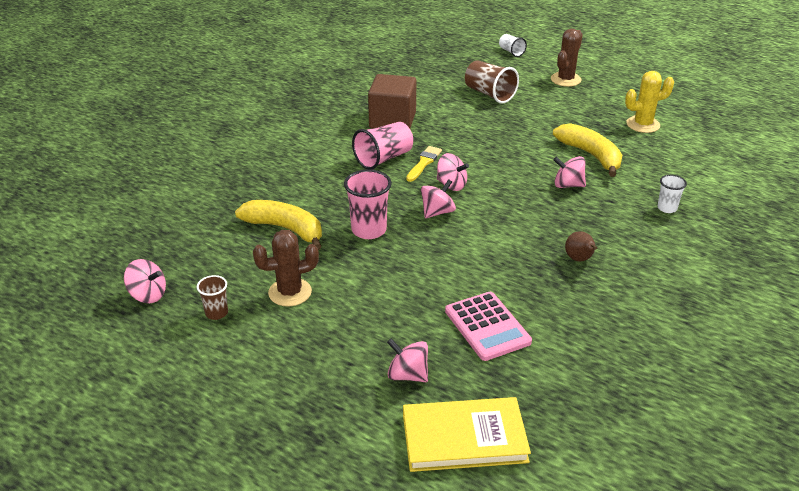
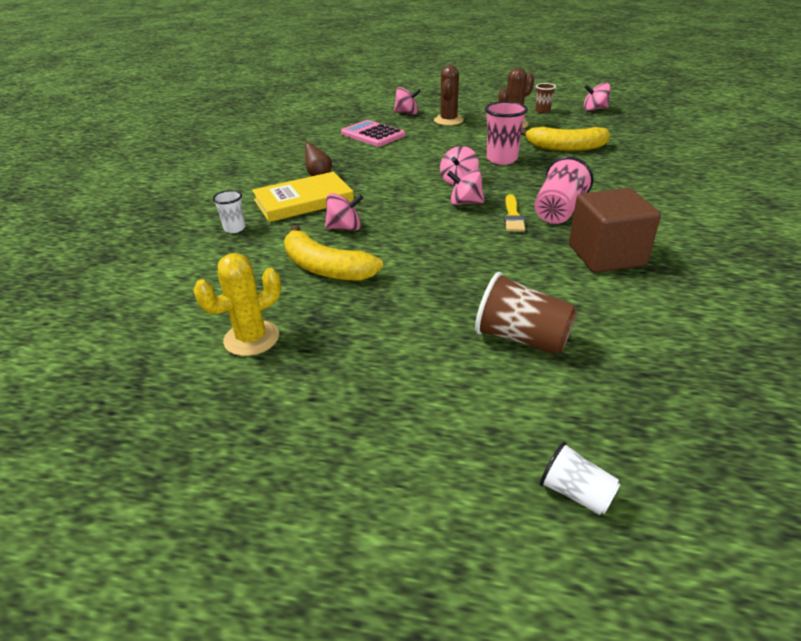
camera: 160 degrees right, 0 degrees up
yellow book [403,397,531,472] -> yellow book moved to [252,172,354,222]
brown cactus [551,29,583,87] -> brown cactus moved to [434,65,464,126]

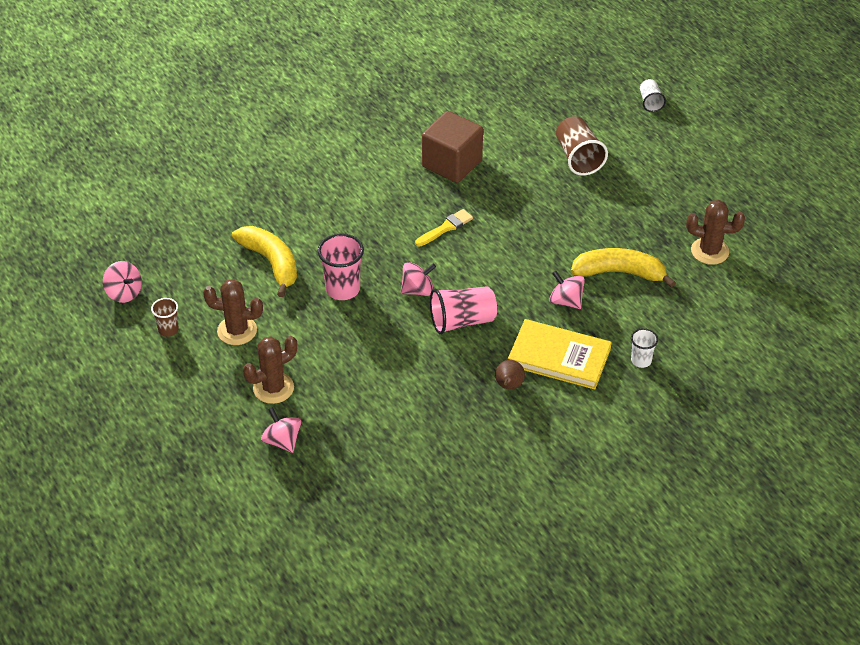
camera: 135 degrees left, 10 degrees up
yellow cactus [193,253,281,356] -> brown cactus [686,200,745,265]
yellow banana [284,225,383,281] -> yellow banana turned 75 degrees counterclockwise [571,248,676,288]
pink calculator [341,120,405,147] -> none
pink spinning top [447,169,484,205] -> none
pink cup [534,156,594,224] -> pink cup moved to [430,286,497,335]

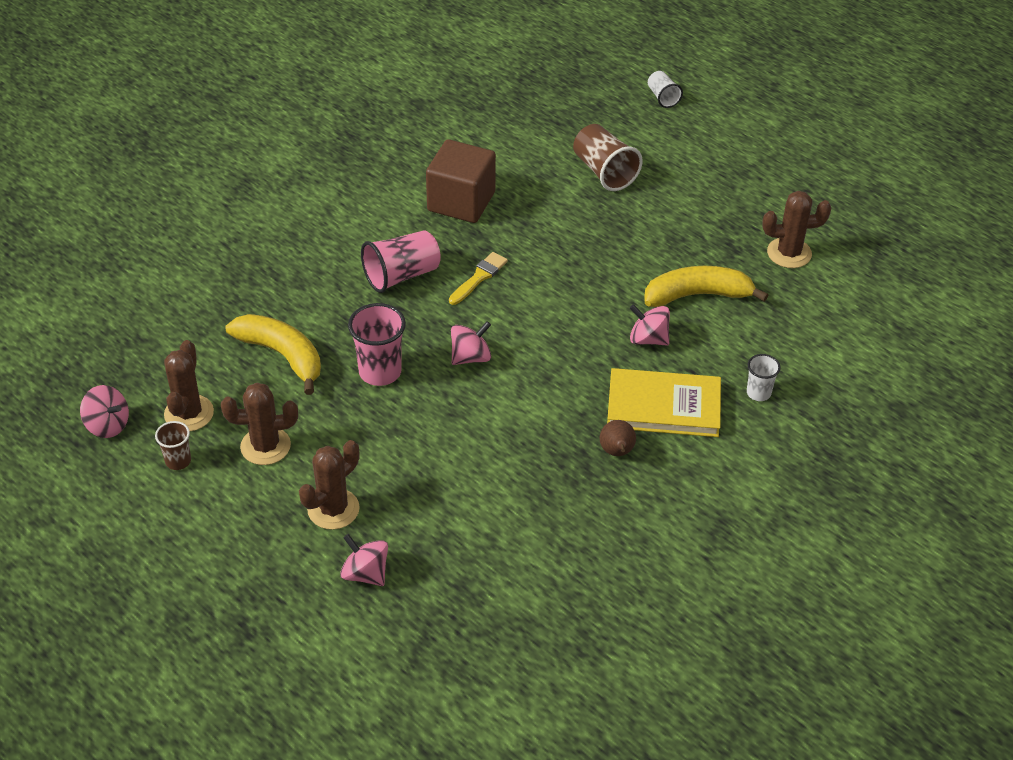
camera: 15 degrees left, 0 degrees up
pink cup [430,286,497,335] -> pink cup moved to [361,230,441,293]
none -> brown cactus [164,340,214,431]

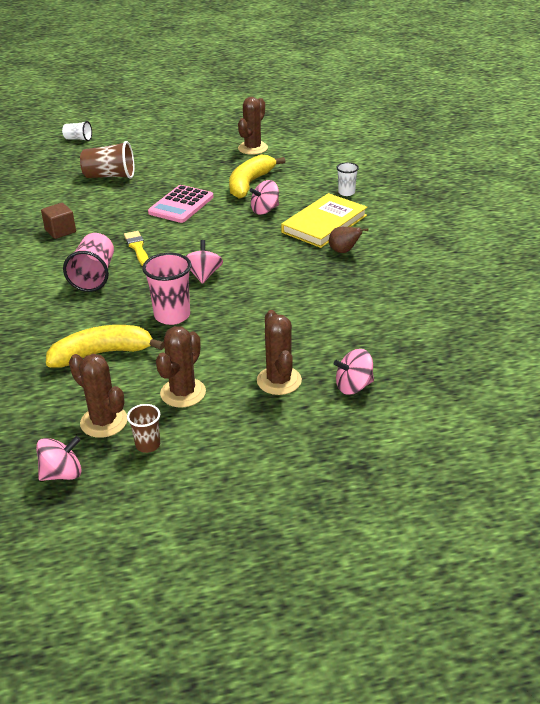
camera: 55 degrees left, 10 degrees down
brown cube [426,139,496,223] -> brown cube [41,203,76,239], size x0.55
none -> pink calculator [148,185,214,223]

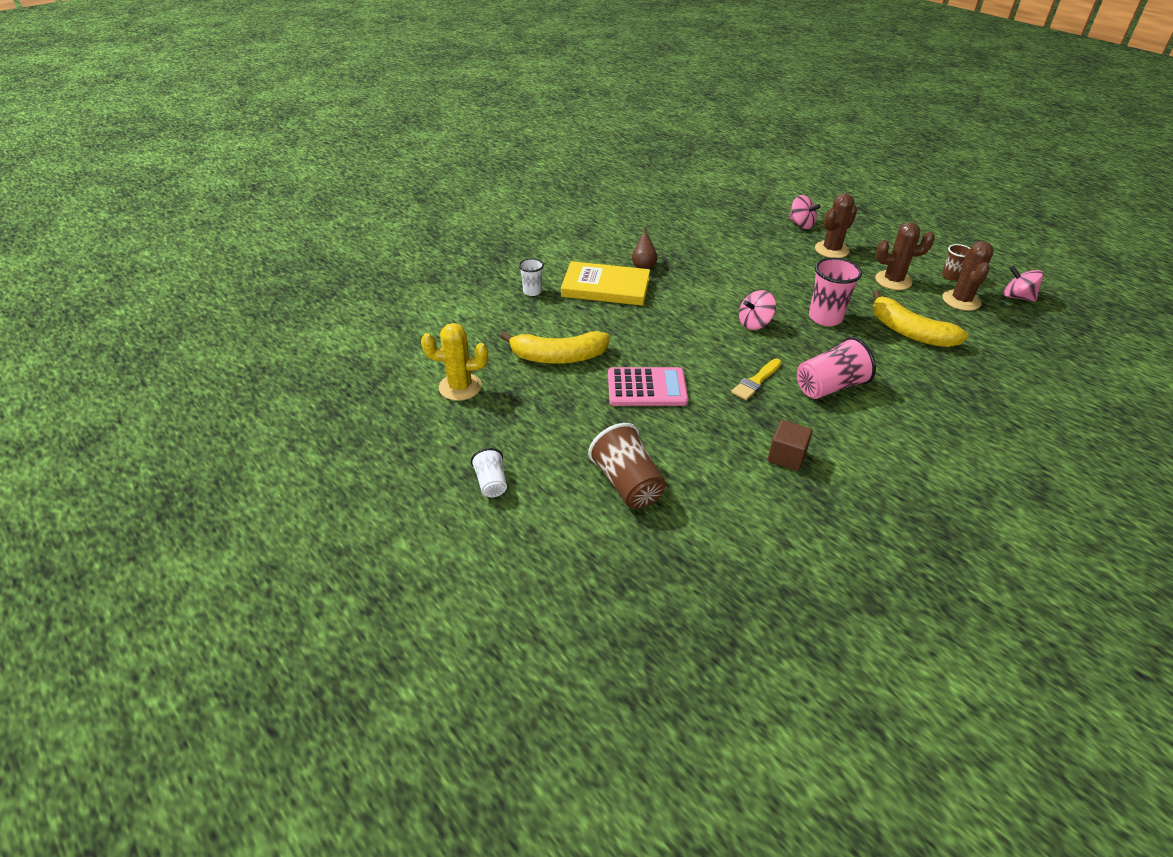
camera: 120 degrees left, 5 degrees up
white cup [62,121,92,141] -> white cup moved to [471,448,507,497]
brown cactus [238,97,268,155] -> yellow cactus [421,323,488,401]
pink spinning top [250,180,279,215] -> none

